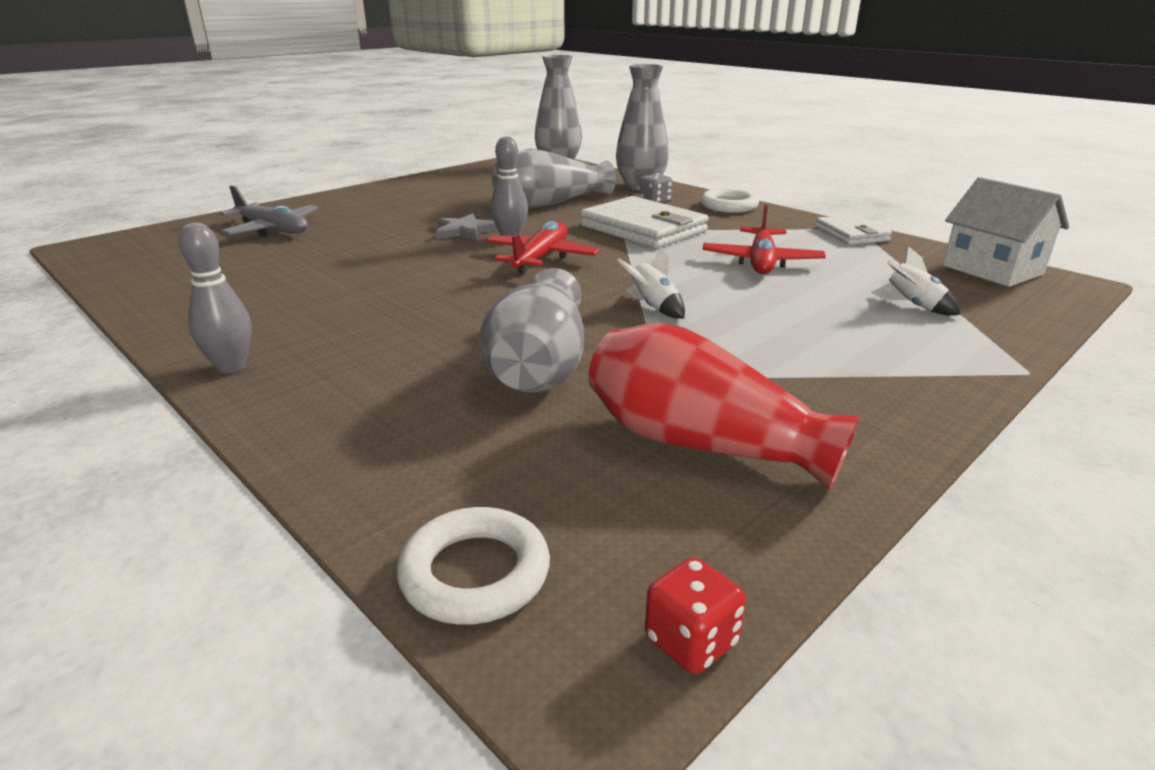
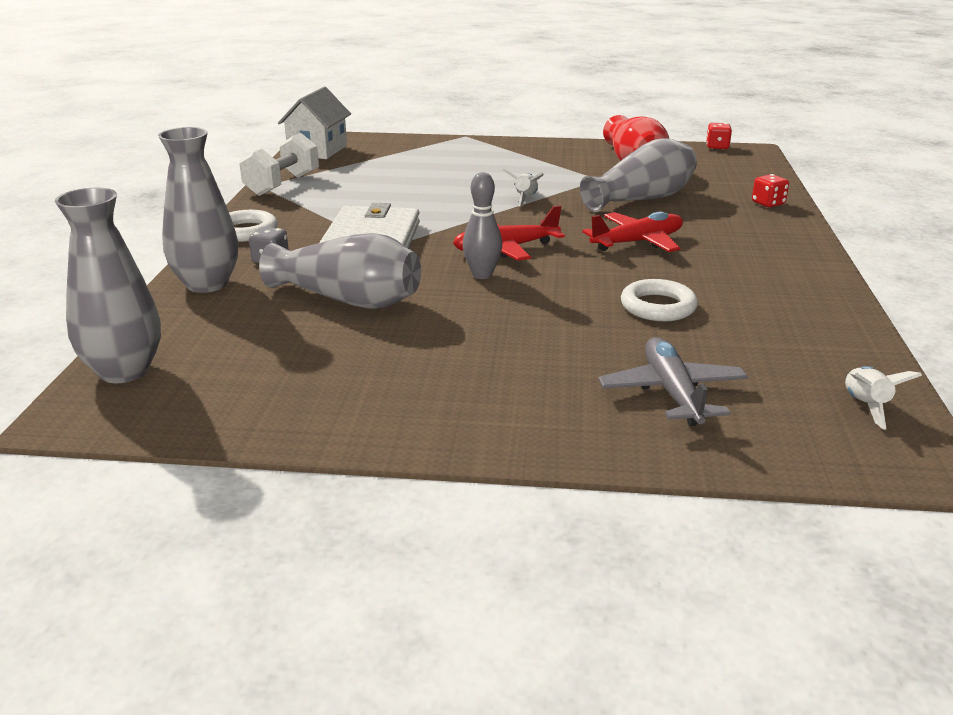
camera: 130 degrees left, 0 degrees up
grey bowling pin [179,223,252,373] -> none
white ring [397,507,550,625] -> white ring moved to [621,279,698,321]
grey star [436,213,498,241] -> none
red plane [702,204,826,274] -> red plane moved to [582,212,683,252]
white wallet [815,214,892,245] -> white dumbbell [239,133,319,196]
white rocket [871,246,961,315] -> white rocket moved to [845,366,922,430]
none -> red dice [752,174,789,208]

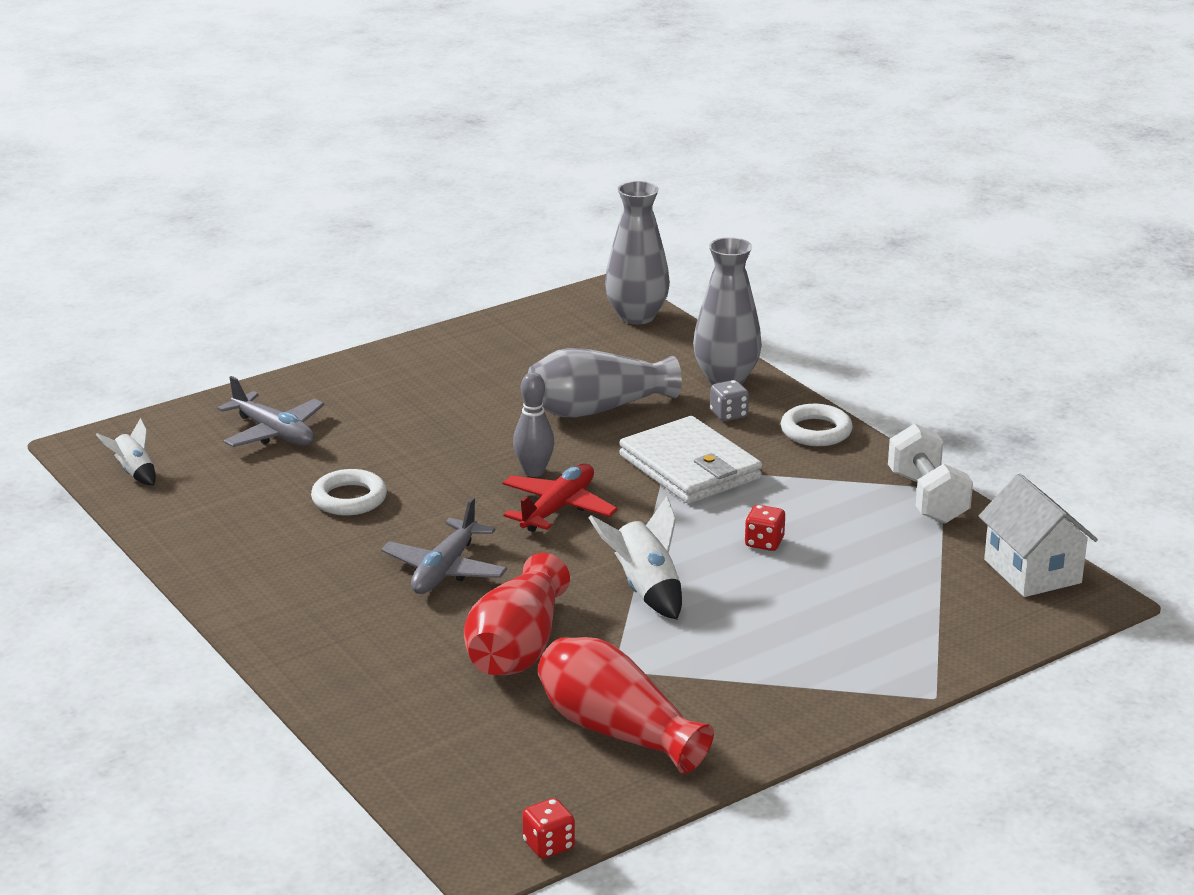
camera: 140 degrees right, 0 degrees up
white rocket [503,169,543,206] -> white rocket [588,496,682,619], size x1.60
grey vase [580,138,697,212] -> red vase [464,553,570,675]
red plane [582,212,683,252] -> grey plane [381,497,507,594]
red dice [752,174,789,208] -> red dice moved to [744,505,785,551]

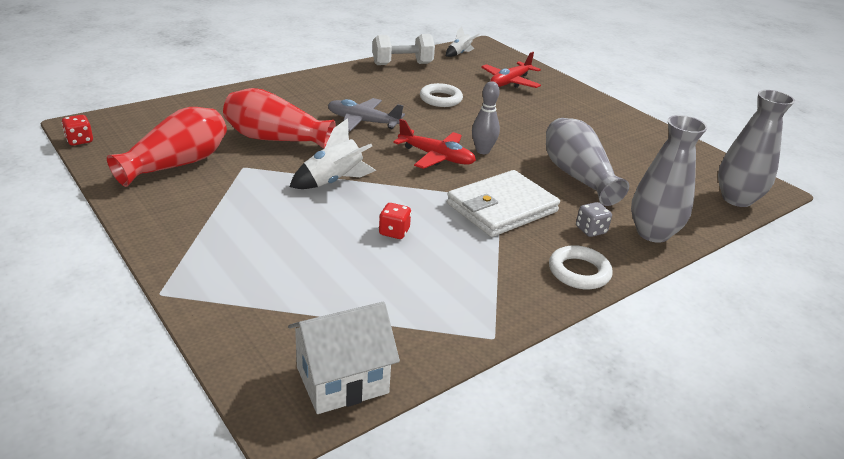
camera: 85 degrees right, 5 degrees up
grey plane [217,376,324,447] -> red plane [481,52,541,88]
white dumbbell [888,424,973,524] -> white dumbbell moved to [373,34,435,65]

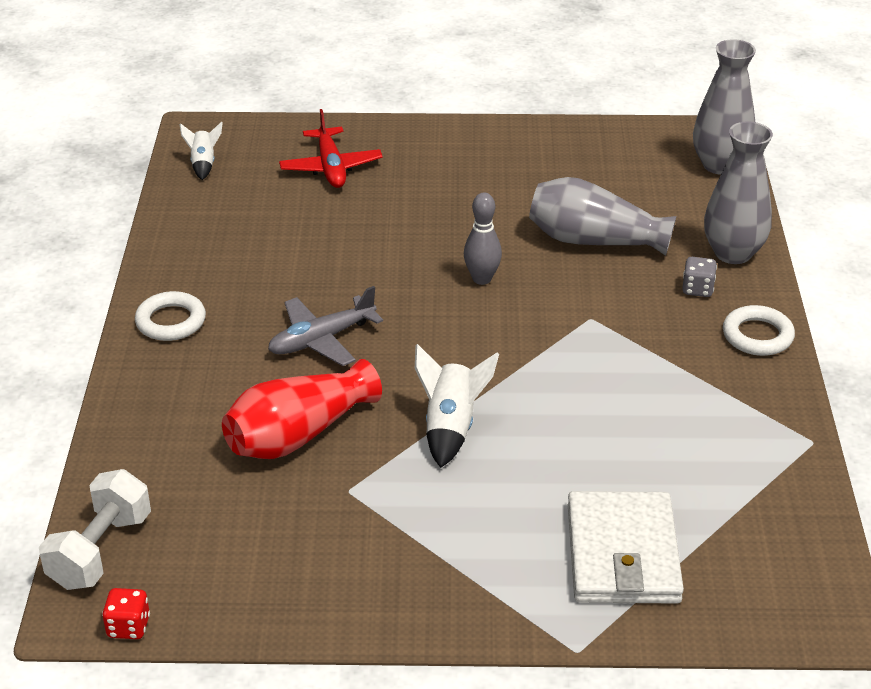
camera: 50 degrees left, 5 degrees up
red vase [107,107,227,187] -> none
white house [288,302,400,414] -> none
white dumbbell [373,34,435,65] -> white dumbbell moved to [39,469,151,590]
red dice [379,203,411,239] -> none
red plane [393,119,476,169] -> none
white ring [420,83,463,107] -> white ring moved to [135,291,206,341]
white wallet [447,170,560,237] -> white wallet moved to [568,491,684,604]

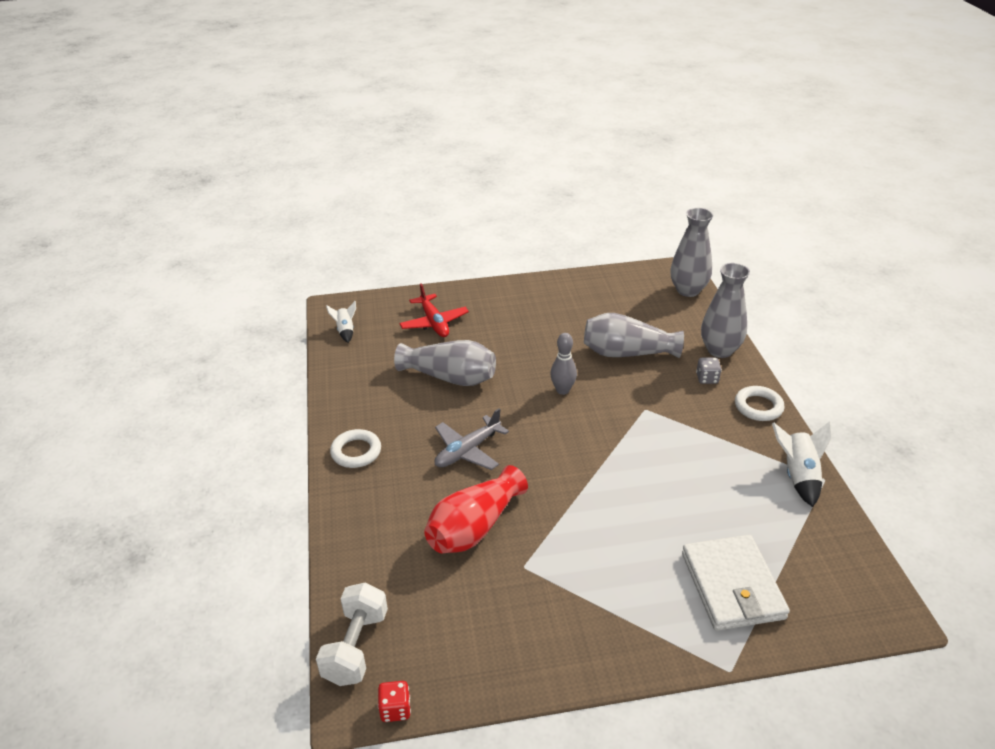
camera: 10 degrees left, 0 degrees up
white rocket [415,344,499,468] -> white rocket moved to [772,421,832,507]
none -> grey vase [394,340,496,386]

